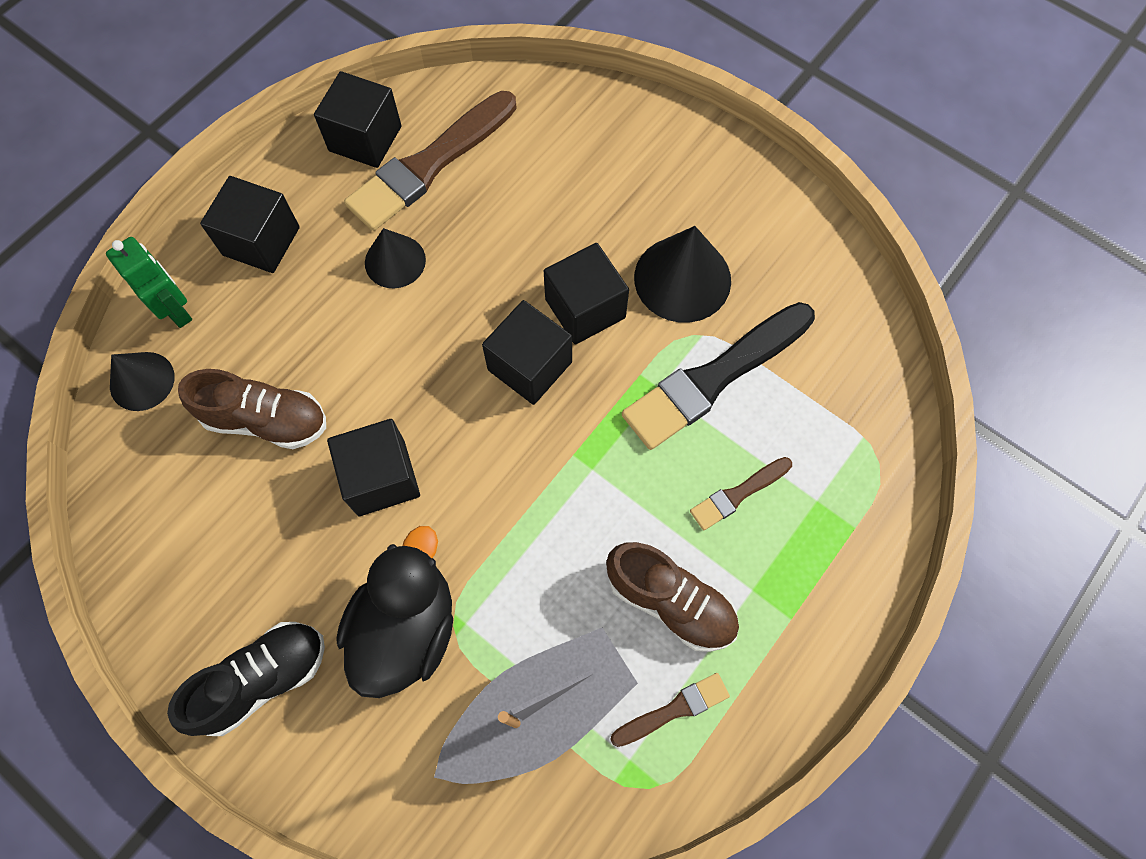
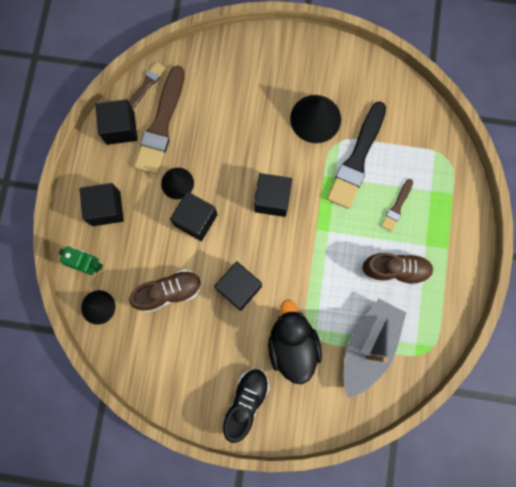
camera: 30 degrees left, 10 degrees up
black cube [544,243,629,345] -> black cube moved to [170,192,218,241]
brown brush [610,673,730,747] -> brown brush moved to [129,62,166,109]

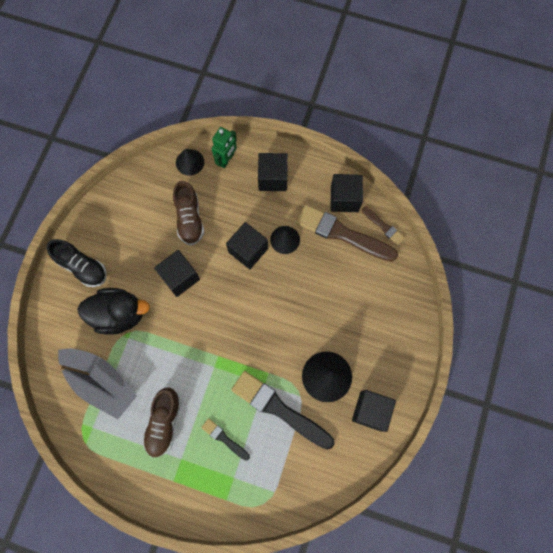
camera: 100 degrees right, 5 degrees down
black cube [254,173,292,217] -> black cube moved to [352,390,396,432]
brown brush [381,179,413,232] -> black brush [201,418,250,460]

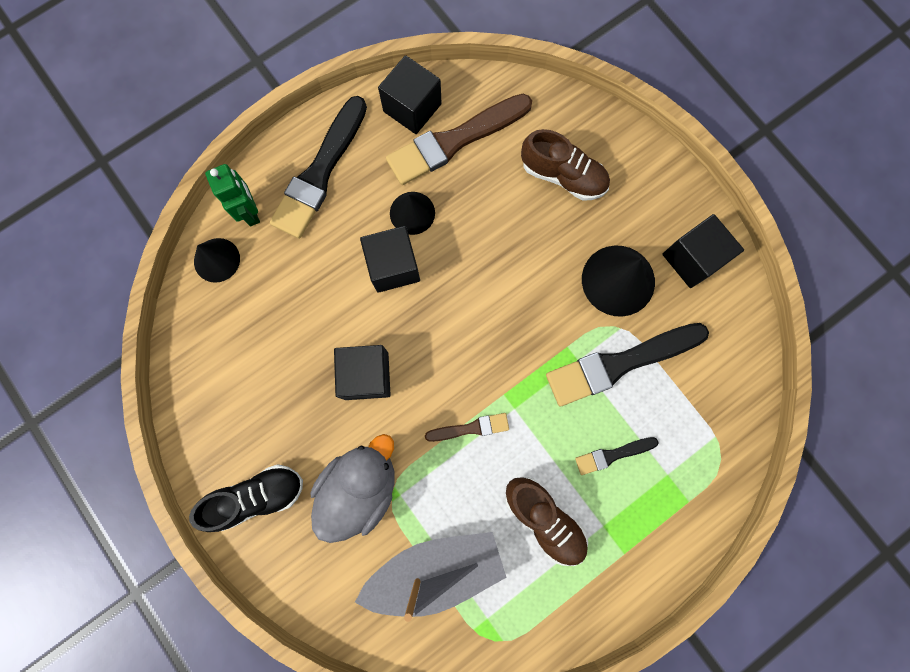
camera: 55 degrees left, 5 degrees up
black duck [77,288,150,335] -> grey duck [310,434,394,543]
brown shoe [173,181,204,246] -> brown shoe moved to [521,129,610,201]
black cube [258,153,288,191] -> black brush [270,96,367,238]
brown brush [362,207,405,245] -> brown brush moved to [425,413,509,442]

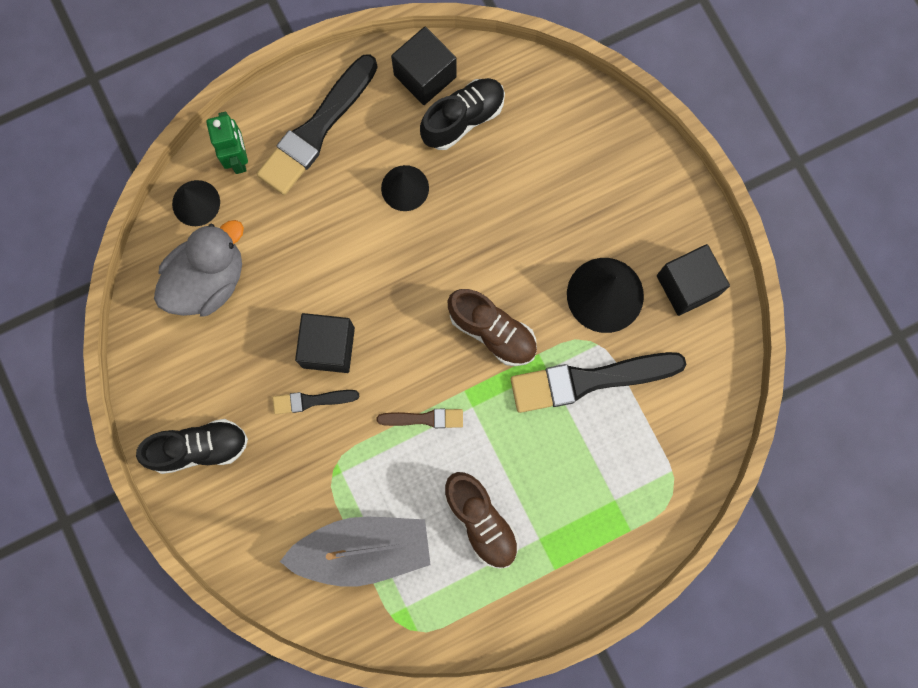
camera: 10 degrees right, 0 degrees up
grey duck [310,434,394,543] -> grey duck moved to [154,220,244,316]
black cube [360,226,420,293] -> none
brown brush [386,94,532,185] -> black shoe [420,78,505,150]
brown shoe [521,129,610,201] -> brown shoe moved to [448,289,537,366]
black brush [575,437,659,475] -> black brush moved to [273,390,359,414]

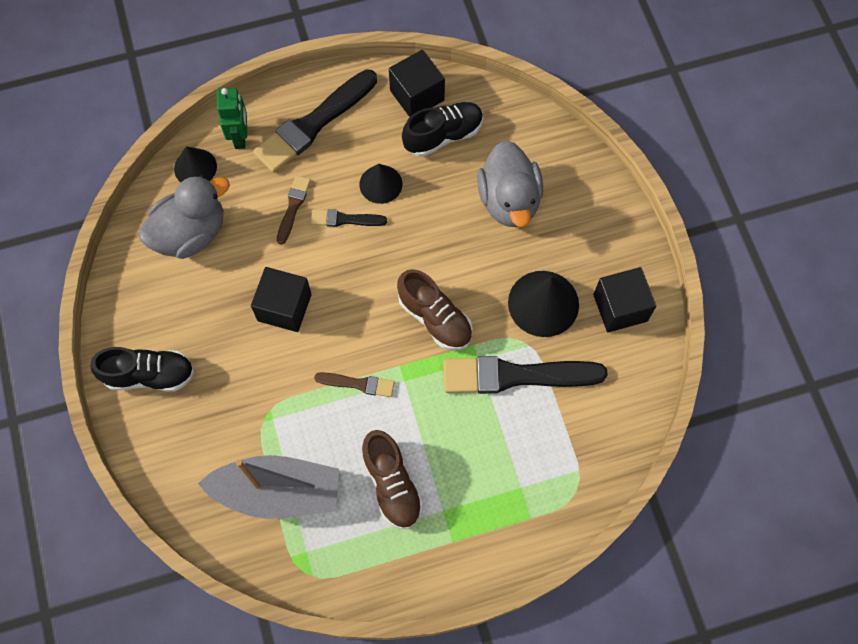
camera: 10 degrees right, 10 degrees down
black brush [273,390,359,414] -> black brush moved to [311,209,387,227]
none -> brown brush [277,176,311,245]
none -> grey duck [477,141,543,227]

